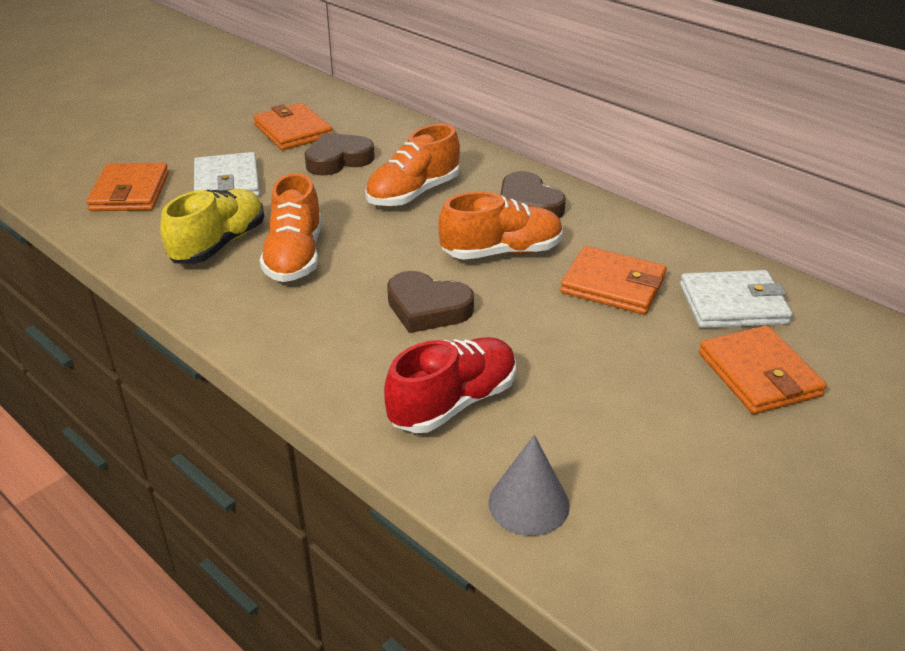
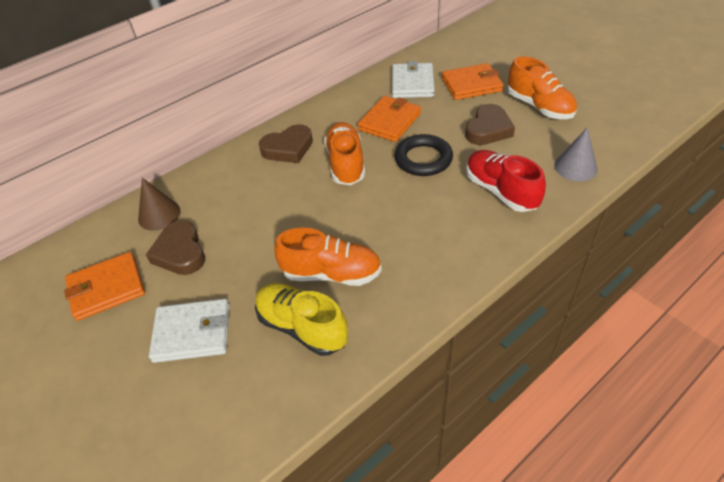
camera: 80 degrees left, 10 degrees up
orange wallet [86,163,169,211] -> none
orange shoe [365,124,460,207] -> orange shoe moved to [508,56,577,119]
brown heart [387,271,474,333] -> brown heart moved to [465,104,515,145]
none -> brown cone [138,178,181,231]
none -> black ring [395,134,453,176]

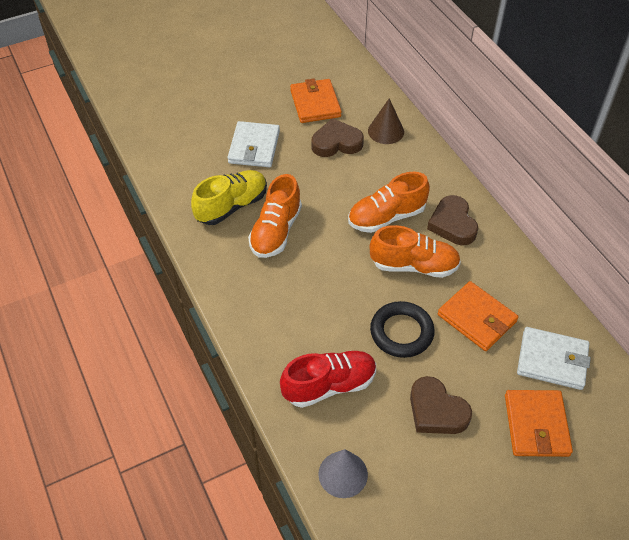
camera: 100 degrees right, 5 degrees up
orange shoe [508,56,577,119] -> orange shoe moved to [348,172,430,233]

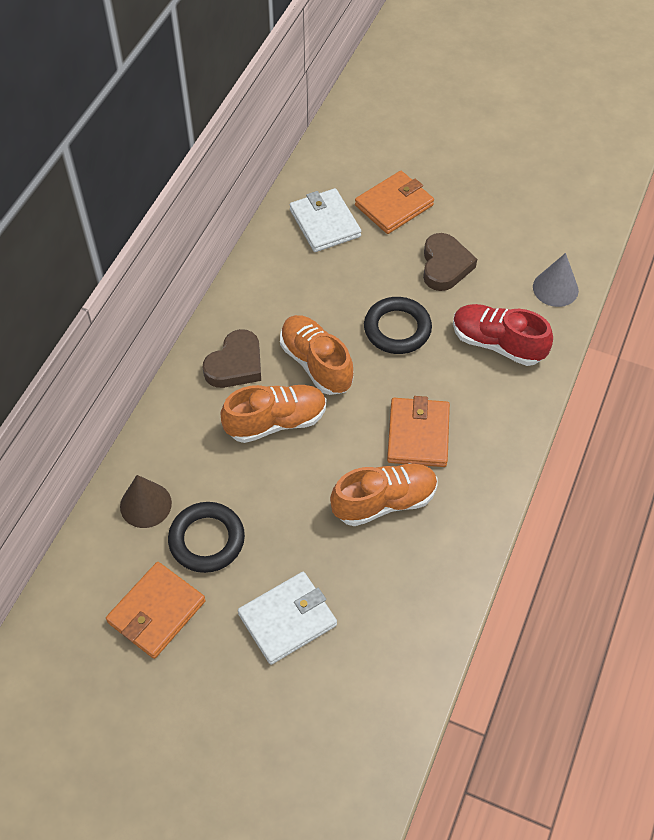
camera: 130 degrees left, 5 degrees up
yellow shoe [191,170,267,225] -> none
brown heart [312,118,364,157] -> black ring [168,502,245,573]
orange shoe [348,172,430,233] -> orange shoe turned 45 degrees counterclockwise [221,385,326,443]
orange wallet [438,281,518,351] -> orange wallet moved to [387,396,450,467]

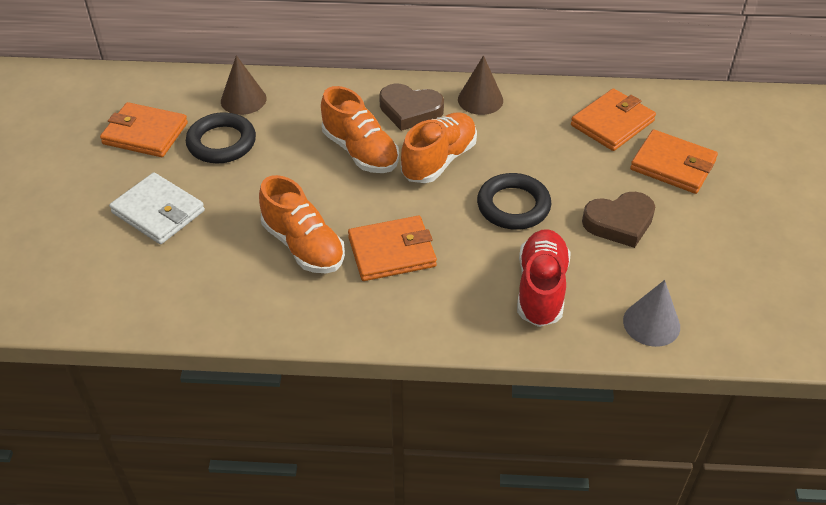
camera: 70 degrees right, 10 degrees down
white wallet [290,188,361,252] -> orange wallet [571,89,656,151]
none -> brown cone [458,55,503,115]

